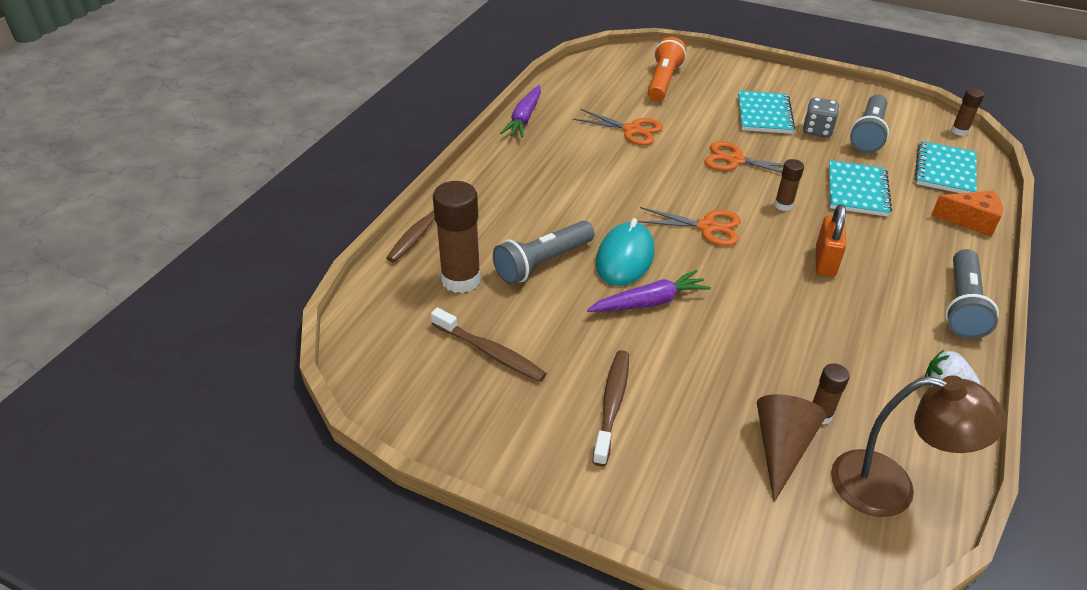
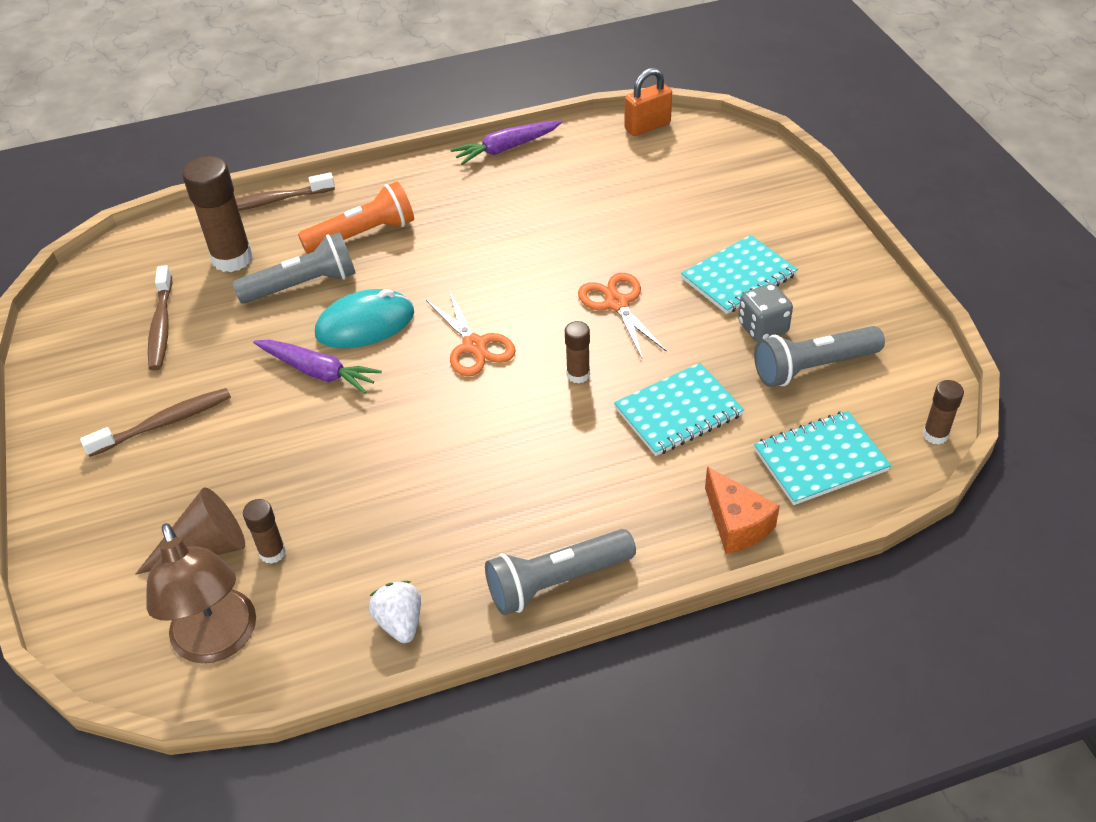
camera: 50 degrees right, 5 degrees up
grey flashlight [493,221,595,285] -> grey flashlight turned 150 degrees clockwise [232,232,356,304]
orange scissors [573,109,663,145] -> none
orange flashlight [648,37,687,102] -> orange flashlight moved to [298,182,414,254]
orange padlock [816,204,846,277] -> orange padlock moved to [624,68,672,136]

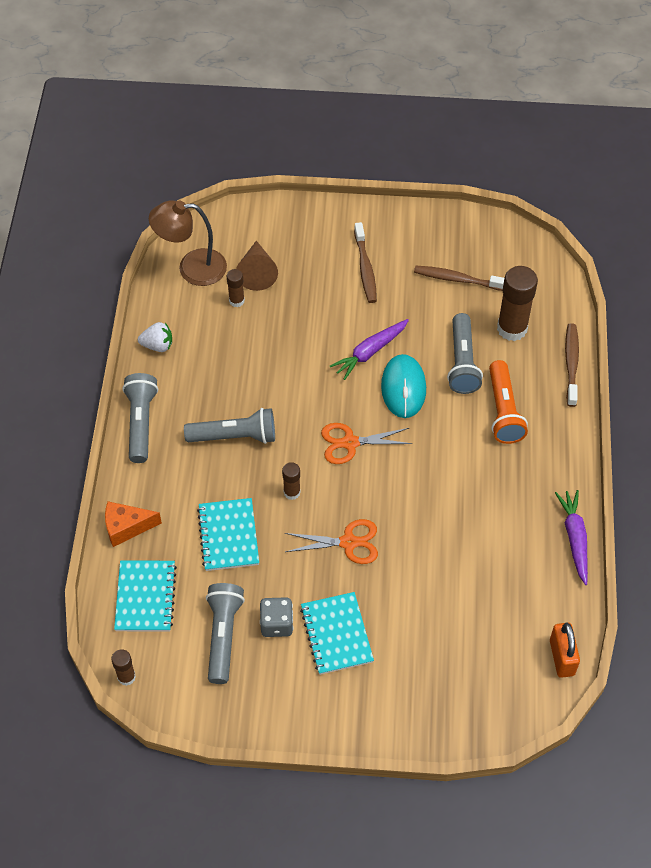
camera: 110 degrees right, 10 degrees up
none -> grey flashlight [184,408,275,444]

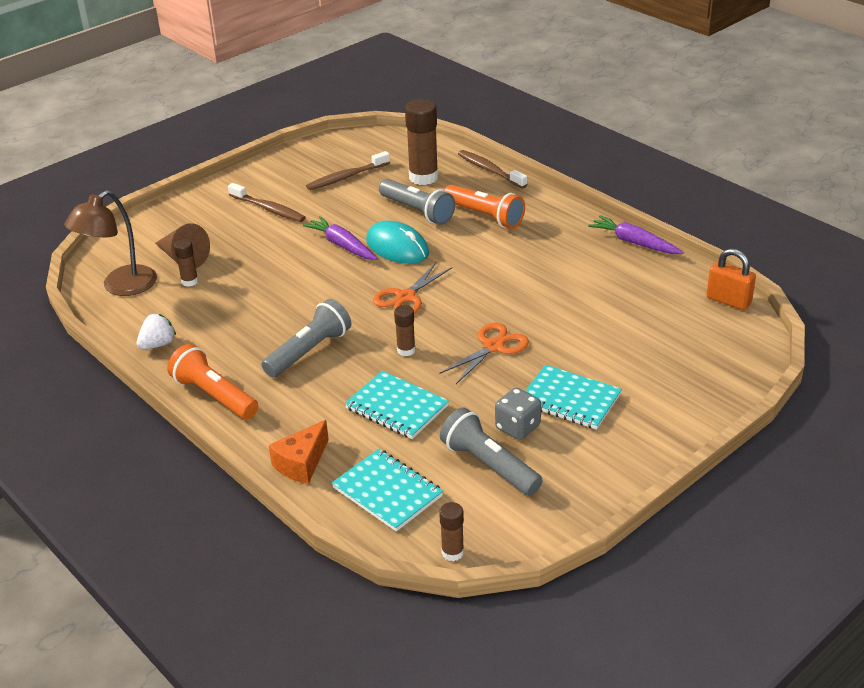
camera: 45 degrees left, 20 degrees down
grey flashlight [122,373,158,463] -> orange flashlight [167,344,259,419]
purple carrot [330,319,409,380] -> purple carrot turned 135 degrees clockwise [303,216,378,260]

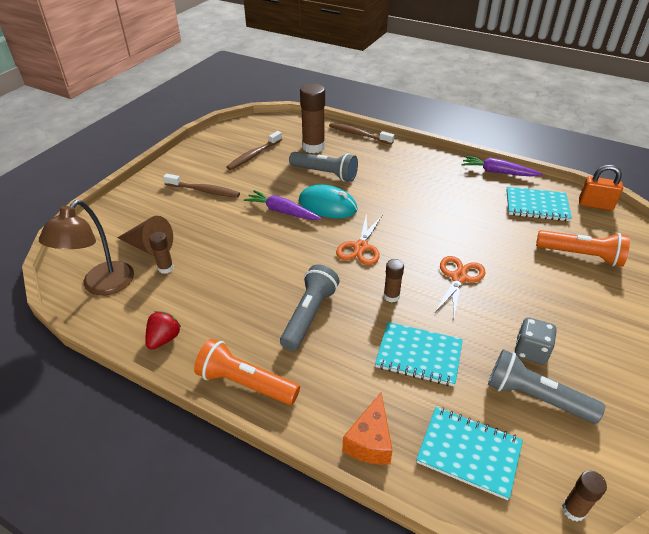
camera: 20 degrees left, 5 degrees up
white strawberry [137,314,176,350] -> red strawberry [145,311,181,349]
orange flashlight [444,185,525,229] -> orange flashlight moved to [536,230,630,267]
turquoise notebook [525,365,622,430] -> turquoise notebook moved to [506,187,572,221]

